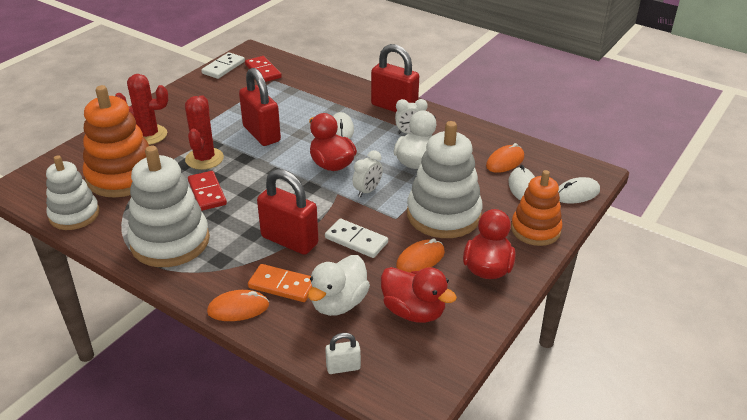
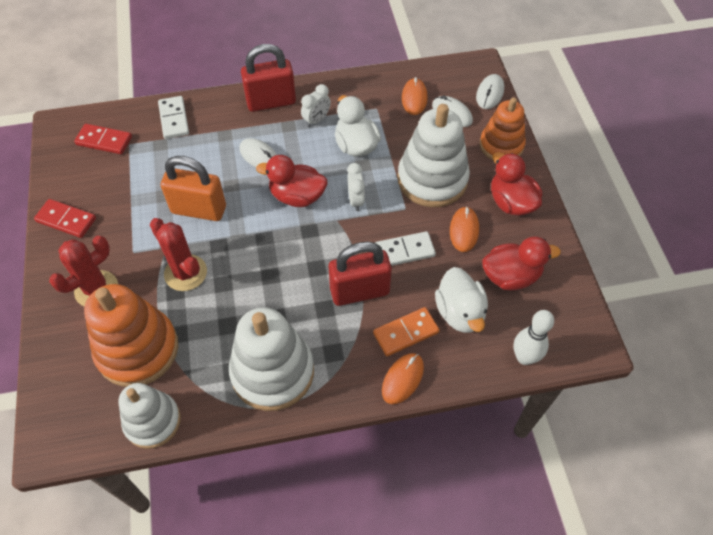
camera: 45 degrees left, 20 degrees up
red domino [188,171,227,211] -> red domino moved to [34,199,96,238]
white domino [201,52,245,79] -> white domino moved to [158,96,189,139]
red padlock [239,68,281,146] -> orange padlock [161,156,226,221]
white padlock [325,333,361,374] -> white bowling pin [514,310,554,365]

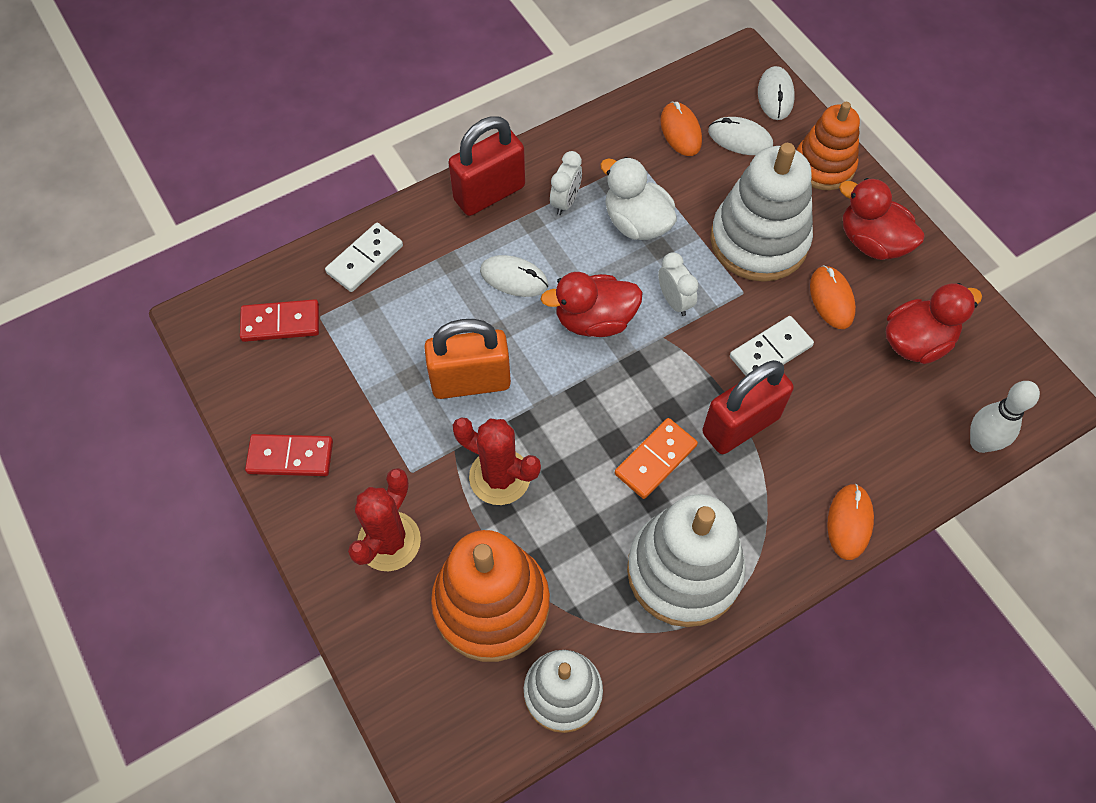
camera: 20 degrees left, 5 degrees up
white domino [158,96,189,139] -> white domino turned 75 degrees clockwise [325,223,403,292]
orange domino [373,307,440,356] -> orange domino moved to [615,418,698,499]
white duck [435,267,488,333] -> none

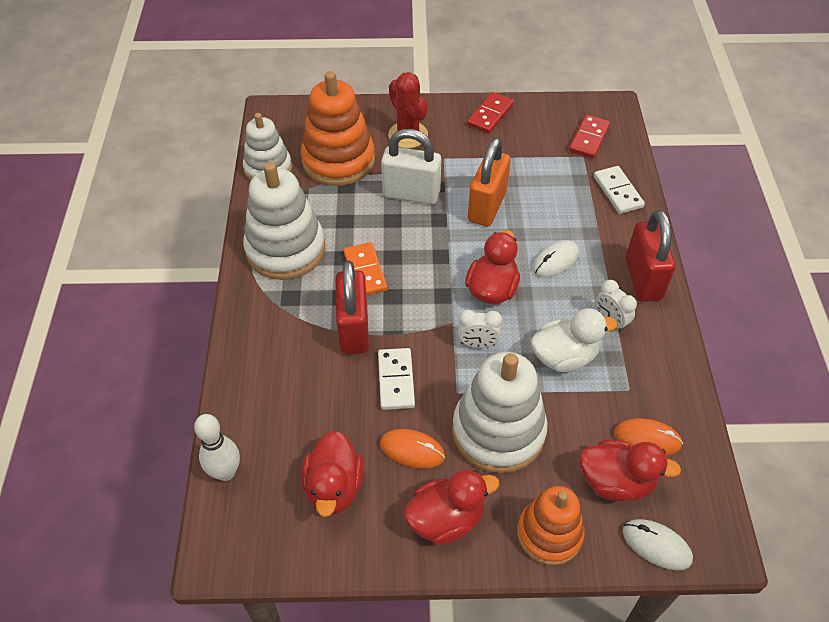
camera: 120 degrees right, 10 degrees down
red cactus [452,417,541,505] -> white padlock [381,129,441,205]
white mouse [708,117,773,155] -> red duck [579,440,681,501]
orange mouse [827,484,874,560] -> none

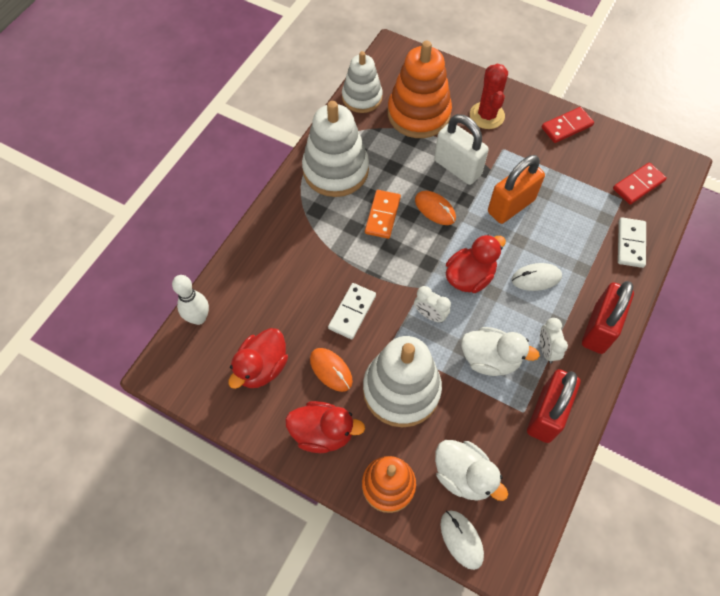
camera: 30 degrees right, 10 degrees up
red padlock [335,260,369,354] -> red padlock moved to [527,369,580,443]
red duck [579,440,681,501] -> white duck [435,440,508,501]
orange mouse [614,418,683,456] -> orange mouse moved to [415,191,456,225]

